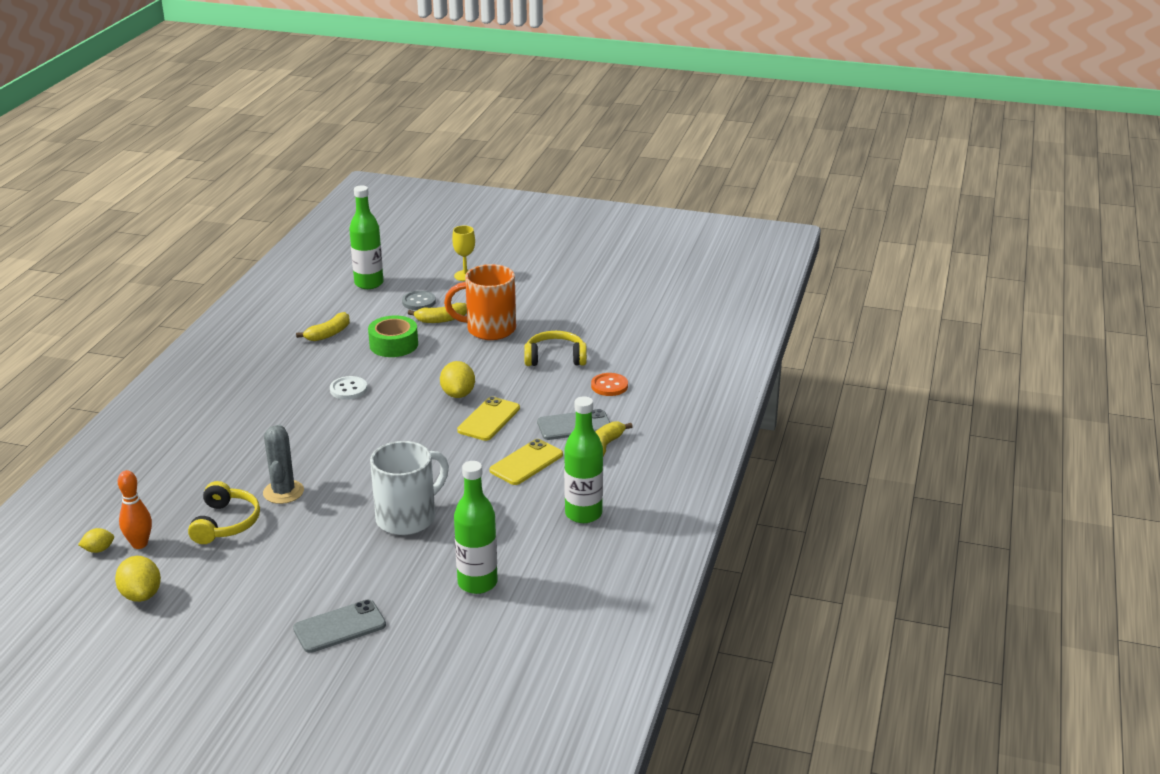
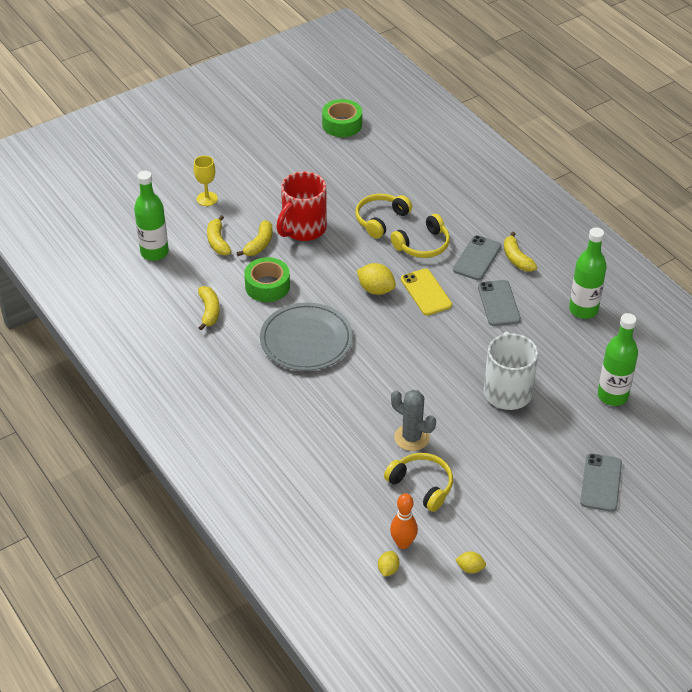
camera: 50 degrees left, 15 degrees up
yellow lemon [115,556,161,602] -> yellow lemon [455,552,486,573], size x0.59
white button [330,376,367,400] -> grey plate [260,303,353,371]
grey button [402,291,436,310] -> yellow banana [207,215,231,255]
orange mug [444,264,516,340] -> red mug [276,171,327,241]
yellow phone [490,439,563,485] -> grey phone [478,280,521,326]
orange button [591,373,628,396] -> none
none -> green tape [322,99,362,137]
none -> yellow headphones [391,214,450,258]

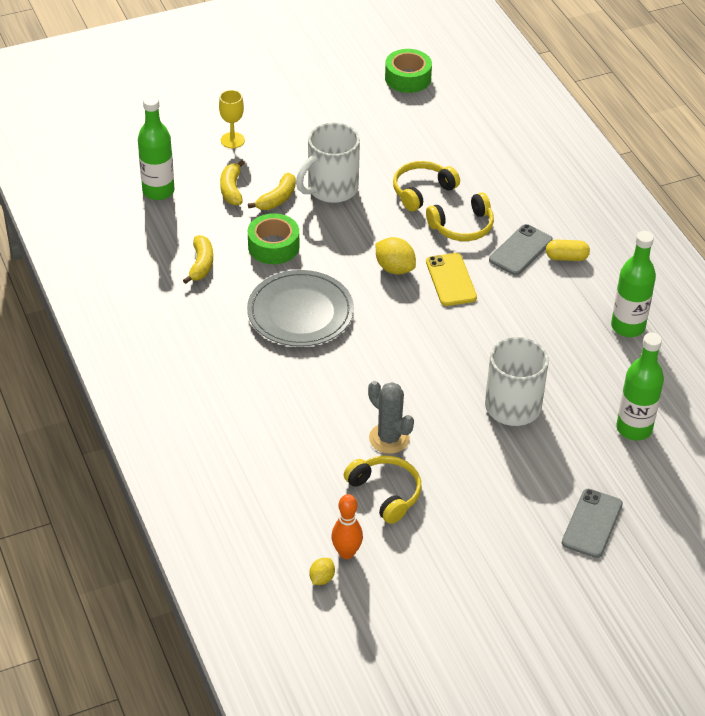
camera: 10 degrees right, 0 degrees up
red mug [276,171,327,241] -> white mug [296,123,360,203]
yellow lemon [455,552,486,573] -> none
grey phone [478,280,521,326] -> none
yellow banana [504,232,537,272] -> yellow capsule [546,240,590,261]

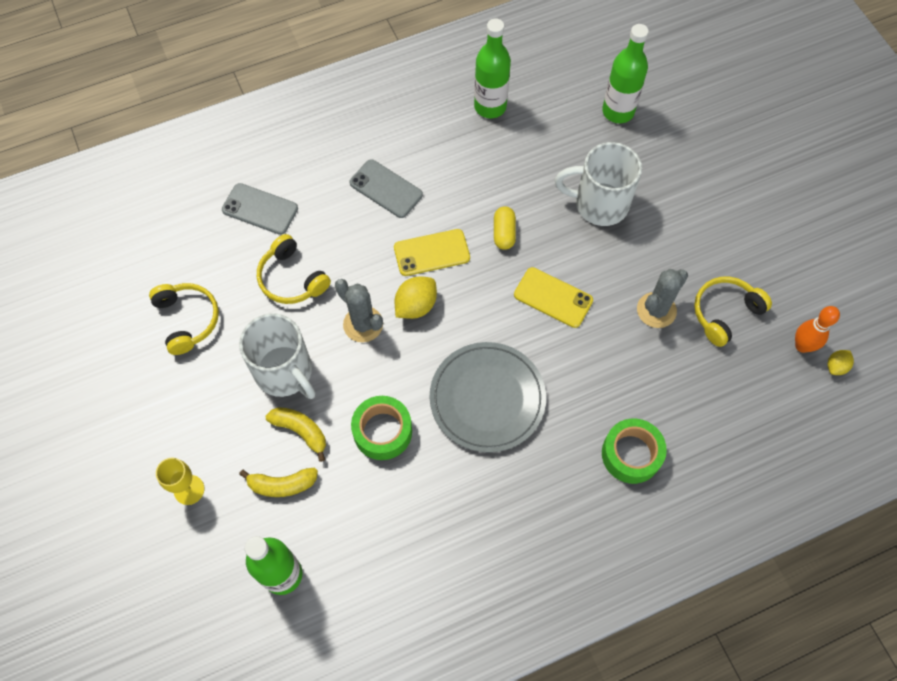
camera: 90 degrees left, 20 degrees up
yellow banana [183,235,213,284] -> none
yellow lemon [309,558,335,585] -> yellow lemon turned 75 degrees counterclockwise [827,350,854,375]
green tape [385,49,432,93] -> green tape moved to [602,419,667,484]
yellow headphones [426,192,494,241] -> yellow headphones moved to [149,283,219,355]
yellow capsule [546,240,590,261] -> yellow capsule moved to [494,206,516,250]
grey phone [562,489,623,558] -> grey phone moved to [222,183,298,235]
none -> grey cactus [335,279,383,342]
none -> yellow phone [514,267,593,328]

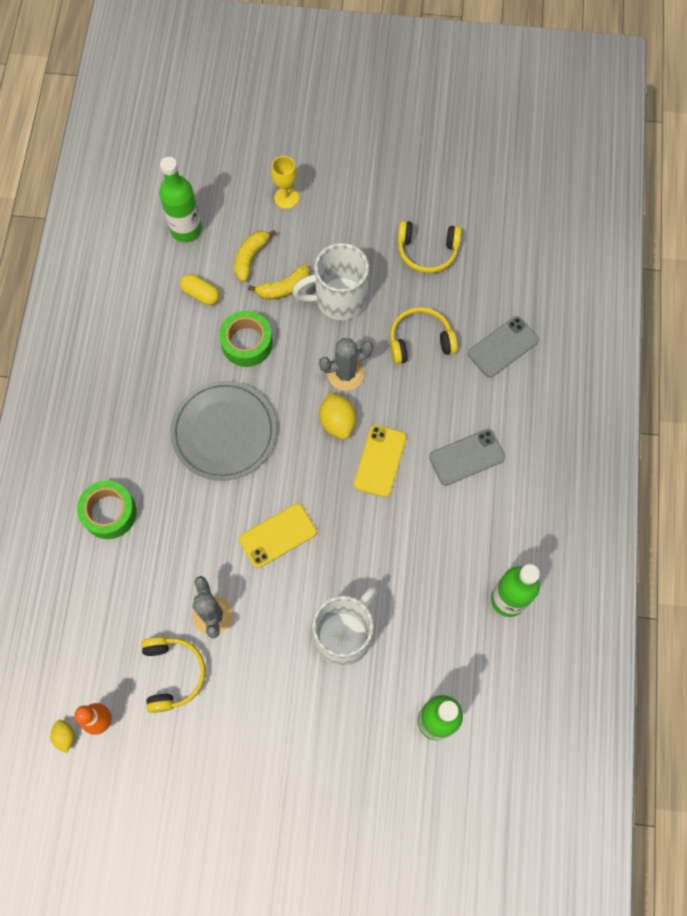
camera: 120 degrees right, 5 degrees up
yellow capsule [494,206,516,250] -> yellow capsule moved to [180,274,220,305]

